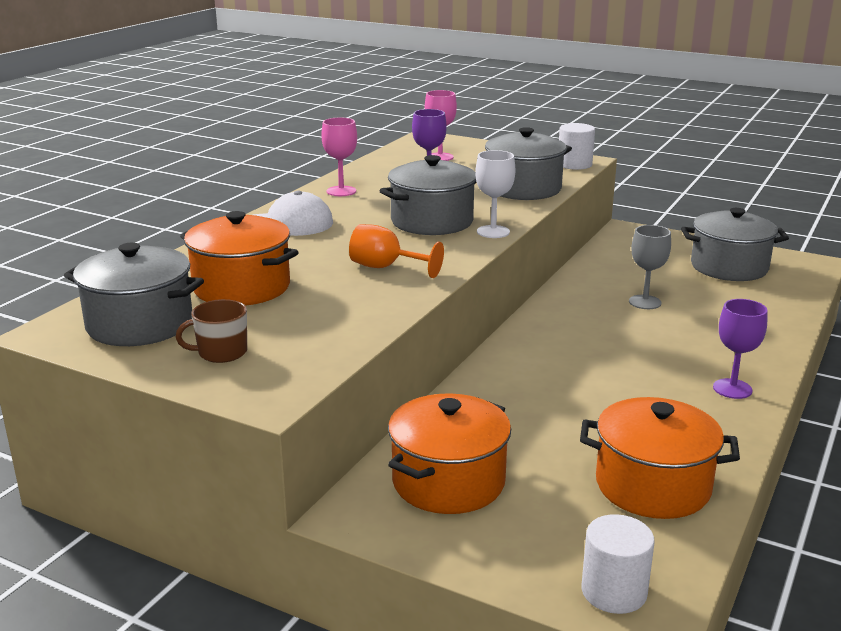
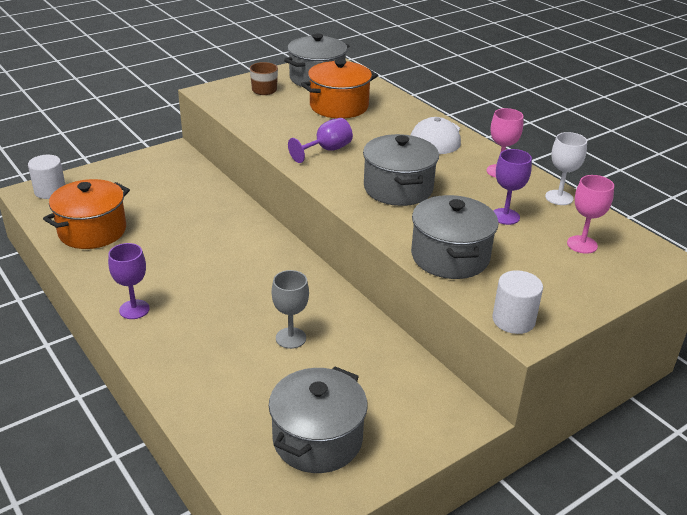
camera: 115 degrees right, 10 degrees up
orange goblet [349,224,444,278] -> purple goblet [288,118,353,163]
orange pot [388,393,511,514] -> none
white goblet [475,150,515,238] -> white goblet moved to [545,132,587,205]

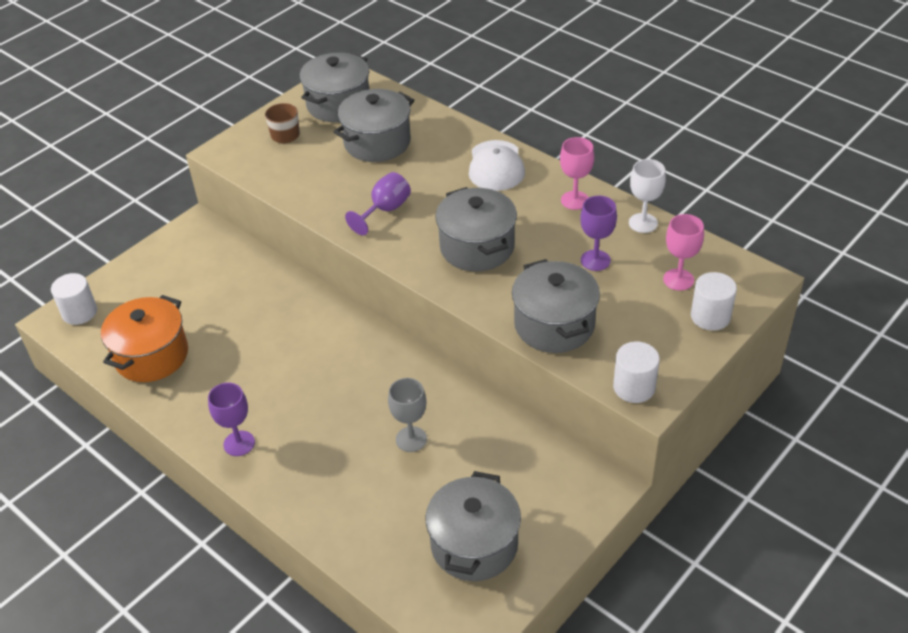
camera: 10 degrees left, 10 degrees up
orange pot [301,59,378,118] -> grey pot [334,89,414,162]
none -> white cylinder [691,272,737,331]

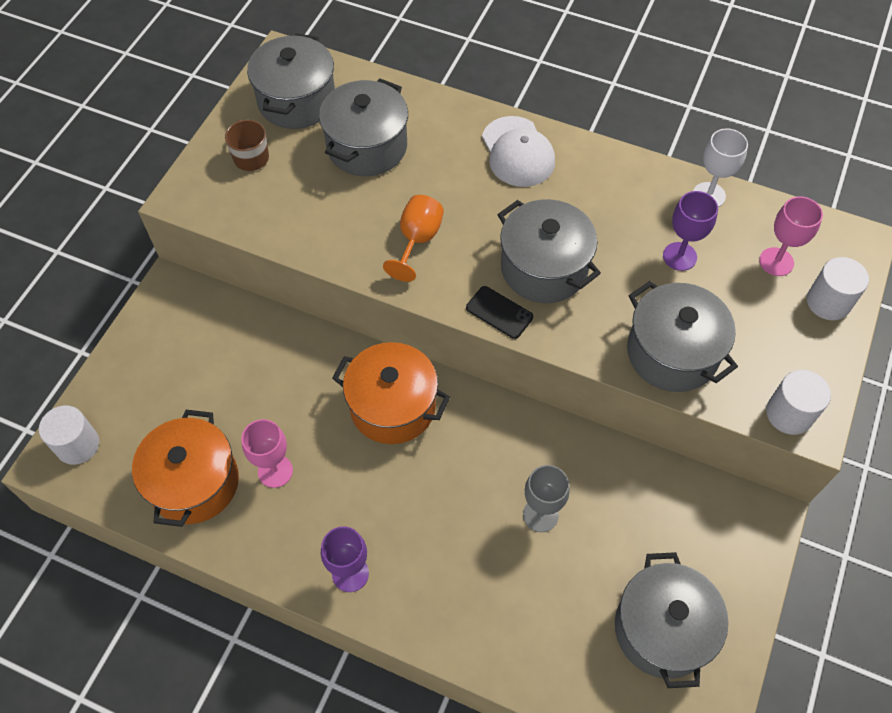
camera: 20 degrees left, 15 degrees up
purple goblet [345,172,411,235] -> orange goblet [383,195,444,282]
pink goblet [560,137,594,210] -> pink goblet moved to [241,419,293,488]
none -> orange pot [332,342,450,444]
none -> black phone [466,286,533,339]

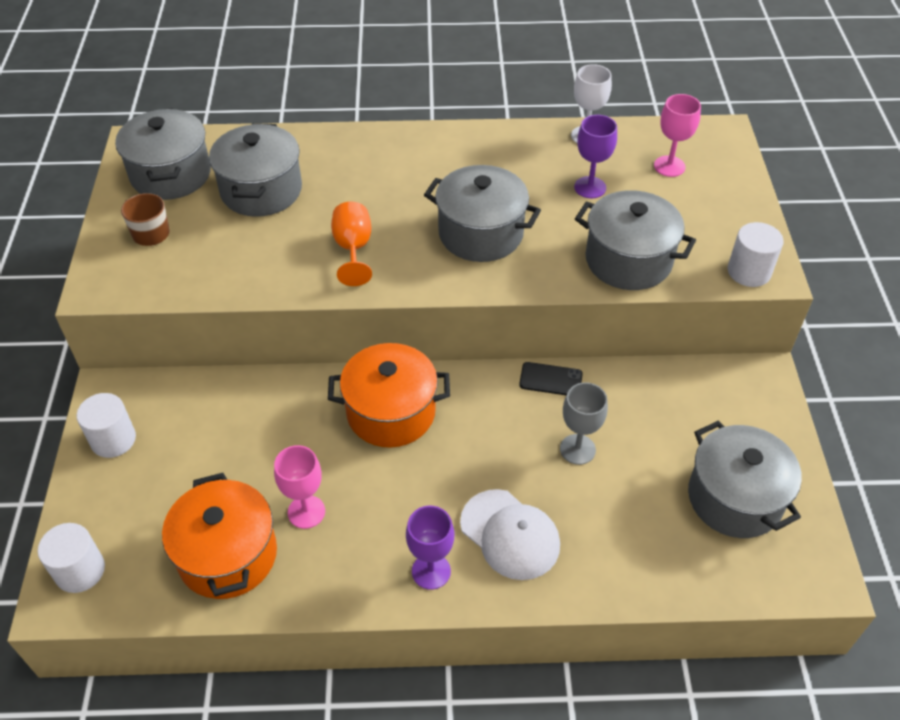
camera: 25 degrees left, 10 degrees down
black phone [466,286,533,339] -> black phone moved to [519,362,583,395]
white cap [482,116,555,187] -> white cap moved to [460,489,560,580]
white cylinder [807,257,869,320] -> white cylinder moved to [77,393,136,458]

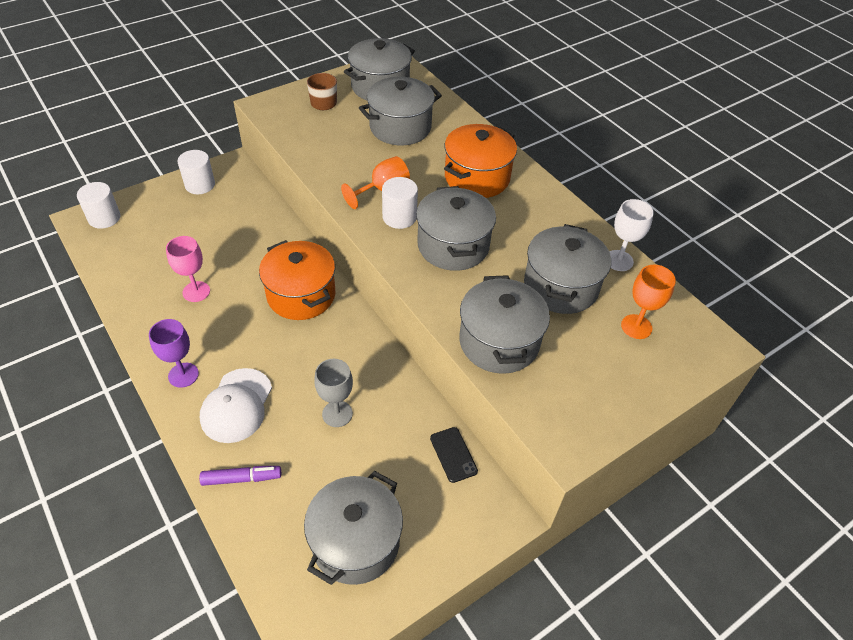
camera: 55 degrees right, 0 degrees up
orange pot [162,473,277,599] -> orange pot moved to [444,124,517,198]
black phone [519,362,583,395] -> black phone moved to [430,427,478,483]
purple goblet [574,115,617,198] -> grey pot [524,224,611,314]
pink goblet [654,94,701,177] -> orange goblet [621,265,676,339]
white cylinder [728,222,784,287] -> white cylinder moved to [382,177,418,229]
none -> purple marker [199,466,281,486]

